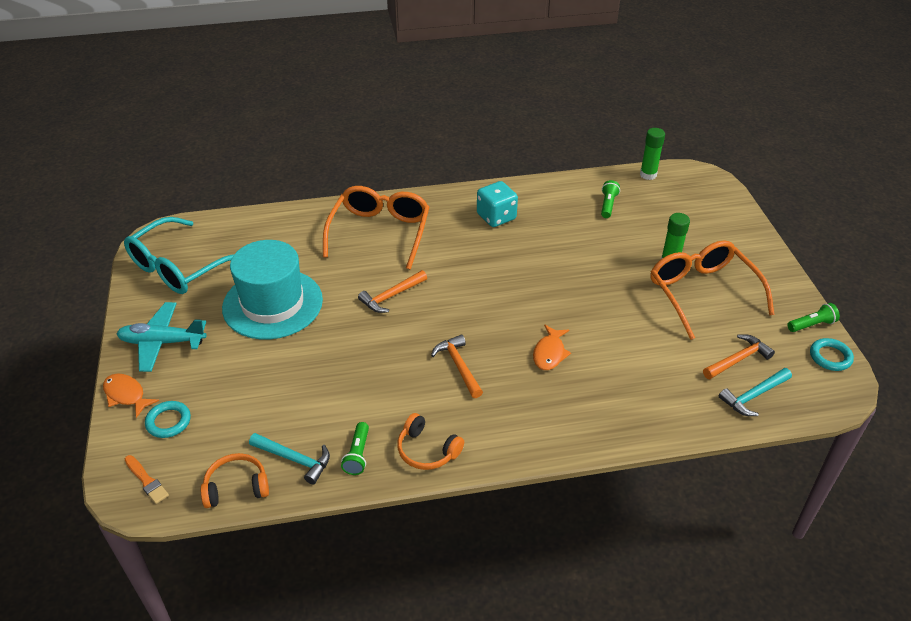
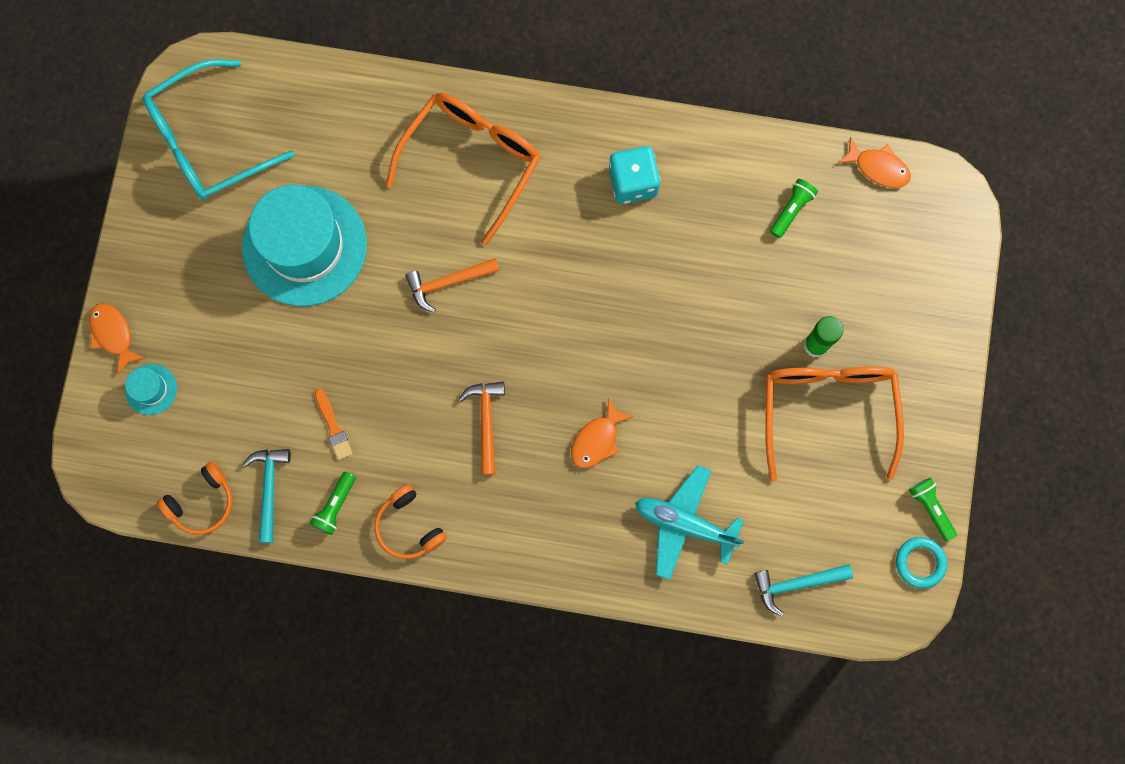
camera: 20 degrees right, 35 degrees up
turquoise plane [117,302,207,372] -> turquoise plane moved to [635,465,744,580]
orange brush [125,455,169,504] -> orange brush moved to [315,388,353,460]
turquoise ring [145,401,191,438] -> turquoise hat [125,364,177,415]
orange headphones [201,453,269,508] -> orange headphones turned 135 degrees clockwise [157,462,233,535]
turquoise hammer [249,433,330,484] -> turquoise hammer turned 135 degrees counterclockwise [242,449,291,543]
green glue stick [640,128,665,180] -> orange fish [837,137,911,188]
orange hammer [703,334,775,379] -> none
green flashlight [788,303,840,332] -> green flashlight turned 120 degrees counterclockwise [909,478,957,541]

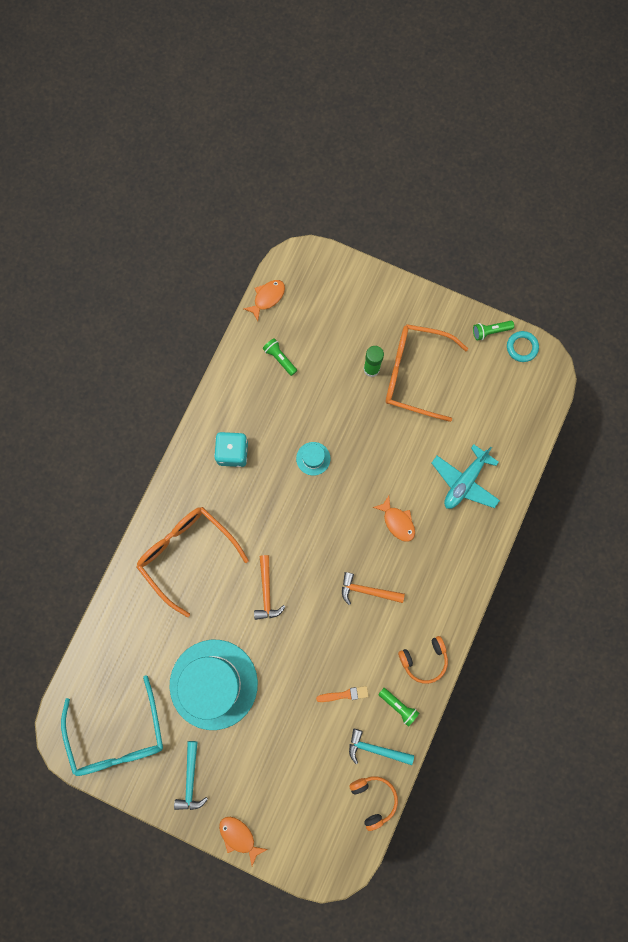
camera: 75 degrees left, 0 degrees up
orange fish [89,303,146,375] -> orange fish turned 60 degrees clockwise [219,817,268,866]
turquoise hat [125,364,177,415] -> turquoise hat moved to [296,442,330,476]
turquoise hammer [754,564,853,616] -> turquoise hammer moved to [174,741,208,810]

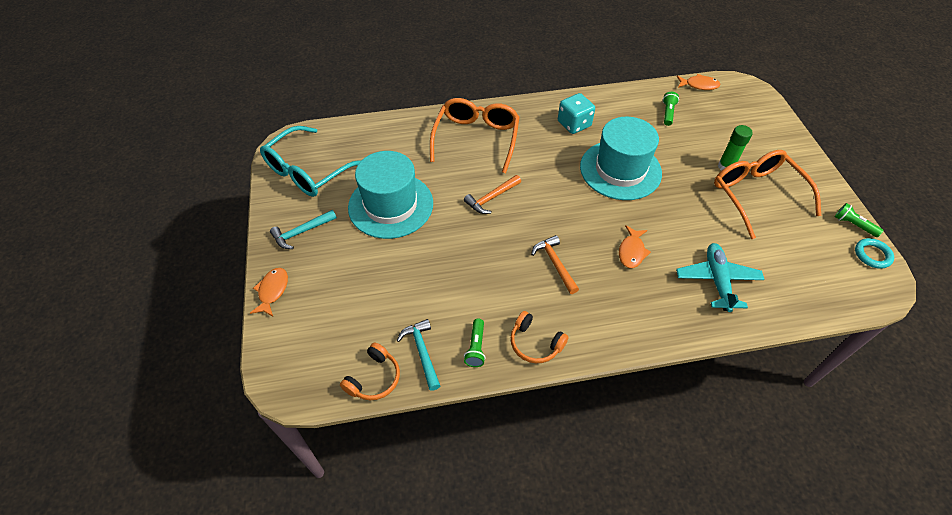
camera: 55 degrees right, 25 degrees down
turquoise hat [296,442,330,476] -> turquoise hat [580,117,662,200], size x2.45
orange brush [316,686,369,702] -> none
turquoise plane [432,444,500,509] -> turquoise plane turned 90 degrees clockwise [676,243,765,312]

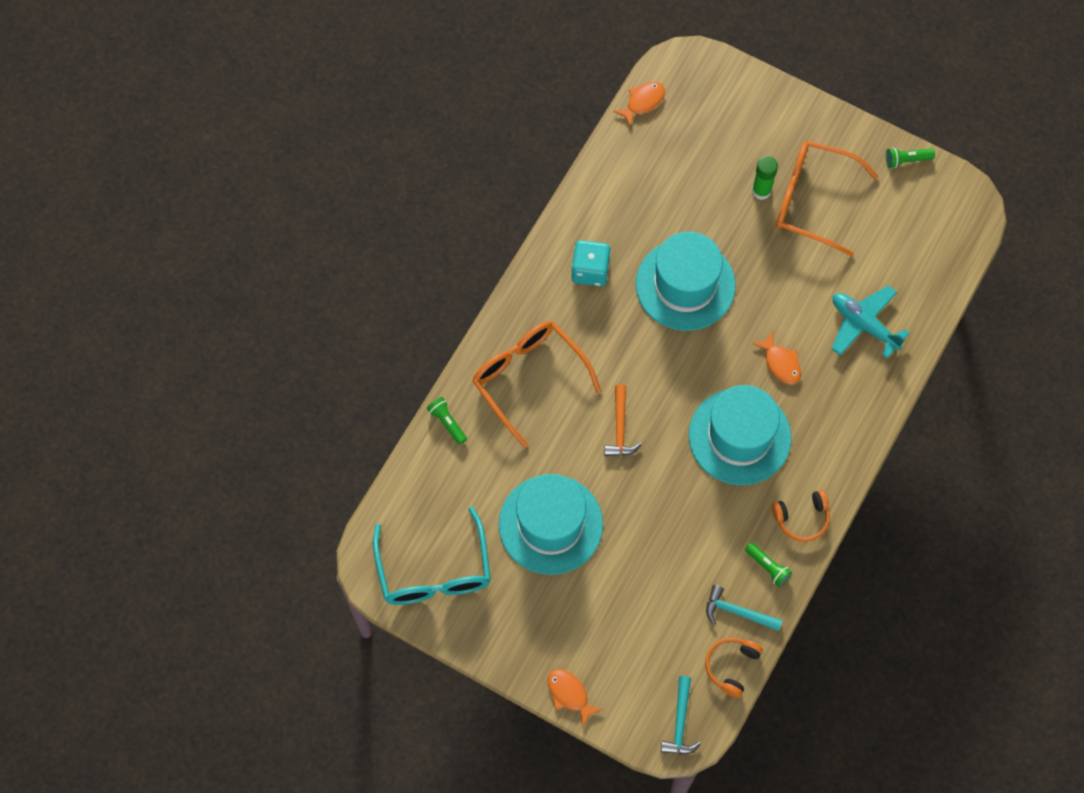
camera: 50 degrees left, 15 degrees up
turquoise hammer [270,210,337,249] -> turquoise hammer moved to [661,676,701,754]
orange headphones [340,342,400,400] -> orange headphones turned 135 degrees counterclockwise [705,637,763,698]
orange hammer [531,235,579,294] -> turquoise hat [689,385,791,485]
green flashlight [663,92,679,126] -> green flashlight moved to [427,397,467,445]
turquoise ring [855,238,894,269] -> none

